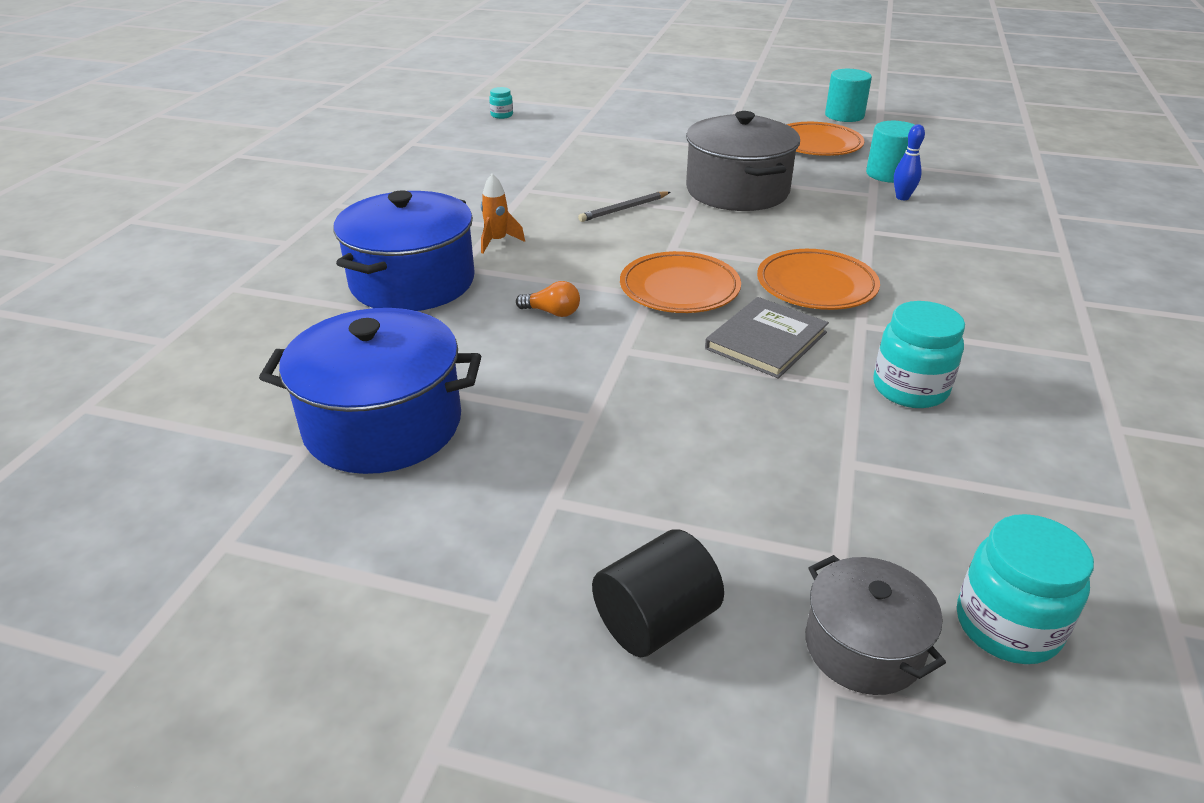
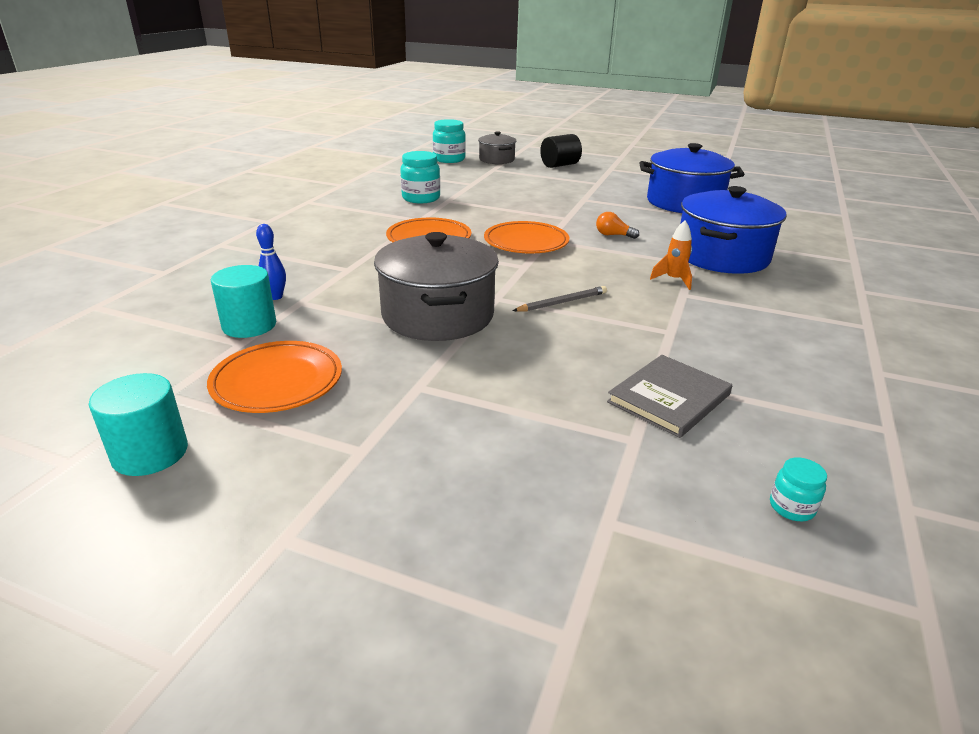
camera: 175 degrees left, 5 degrees down
grey book [705,297,829,379] -> grey book moved to [607,355,732,438]

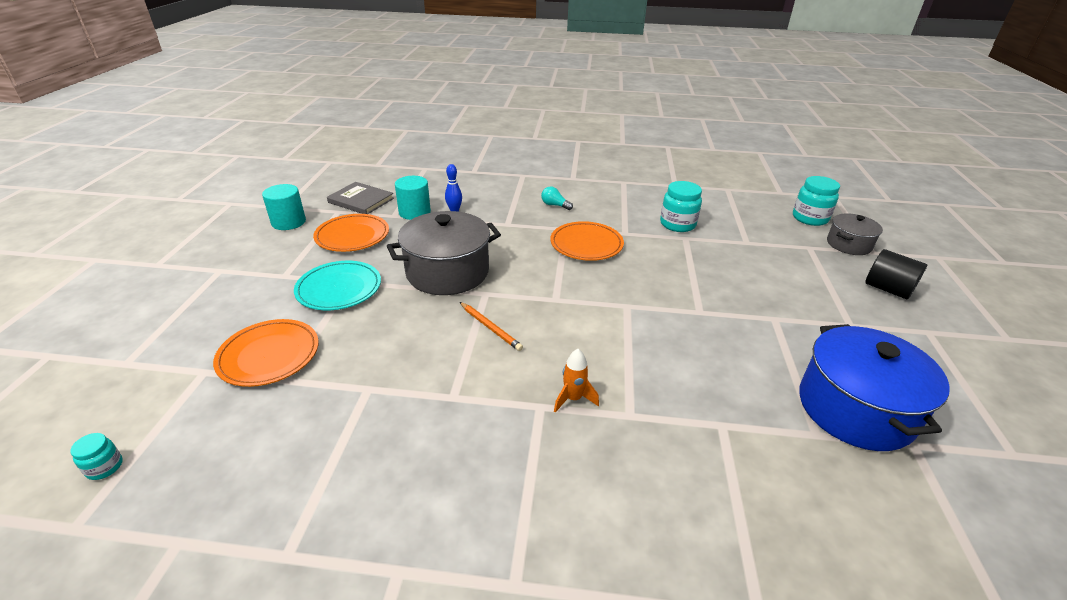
camera: 75 degrees right, 5 degrees up
orange plate [484,221,570,254] -> orange plate moved to [213,319,319,387]
grey pencil [513,286,607,312] -> orange pencil [460,302,523,351]
orange light bulb [596,212,639,239] -> none
grey book [607,355,732,438] -> grey book moved to [327,182,394,214]
blue pot [680,186,787,274] -> none
turquoise jar [770,457,827,521] -> turquoise jar moved to [70,433,123,480]
none -> turquoise plate [294,261,381,310]
none -> turquoise light bulb [541,186,573,210]

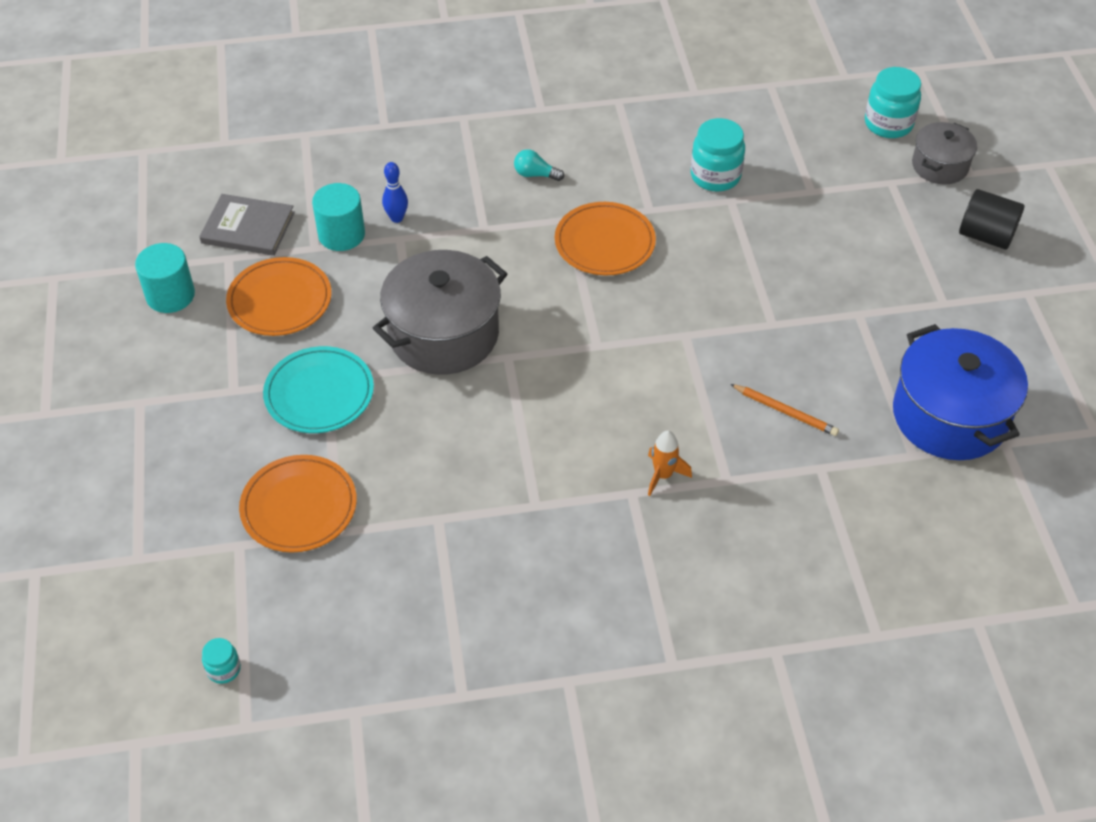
camera: 15 degrees left, 15 degrees up
orange pencil [460,302,523,351] -> orange pencil moved to [730,384,839,436]

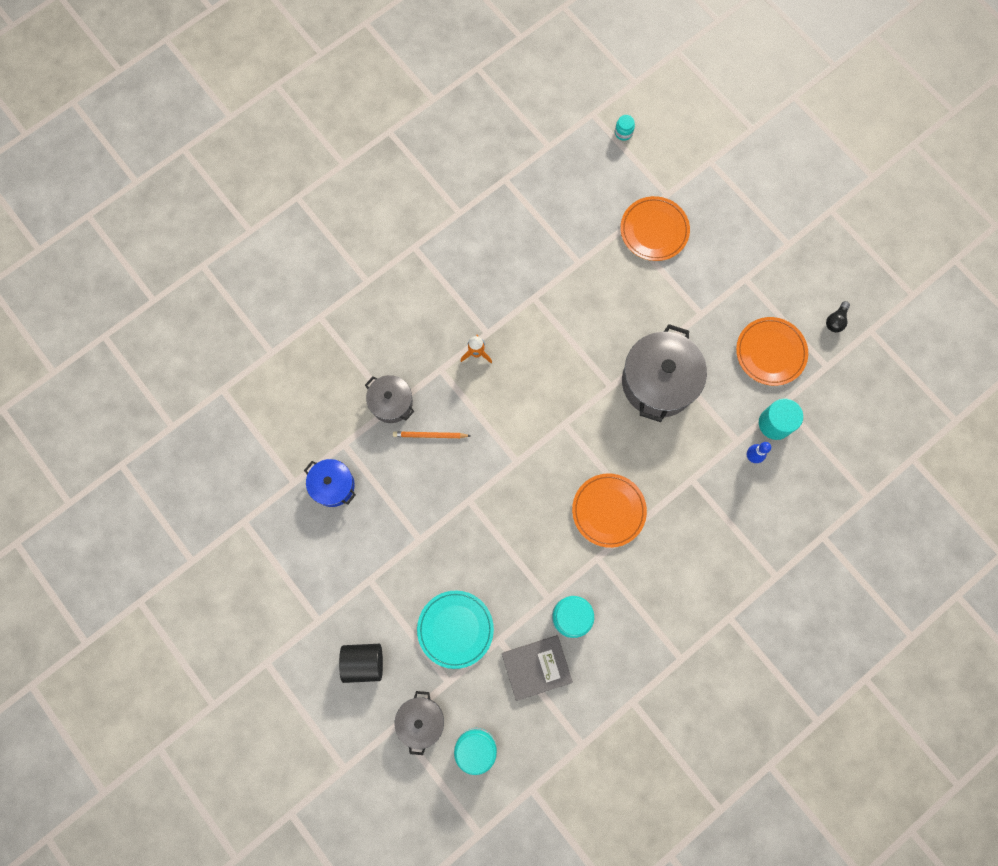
camera: 150 degrees right, 25 degrees up
turquoise cylinder [135,243,195,313] -> black light bulb [826,301,850,333]
grey book [199,194,295,256] -> grey book moved to [502,635,573,701]
turquoise plate [263,346,374,433] -> turquoise plate moved to [417,591,494,669]
turquoise light bulb [514,149,564,181] -> none
blue pot [893,324,1028,460] -> blue pot [304,459,356,507], size x0.56
none -> grey pot [365,375,414,423]

